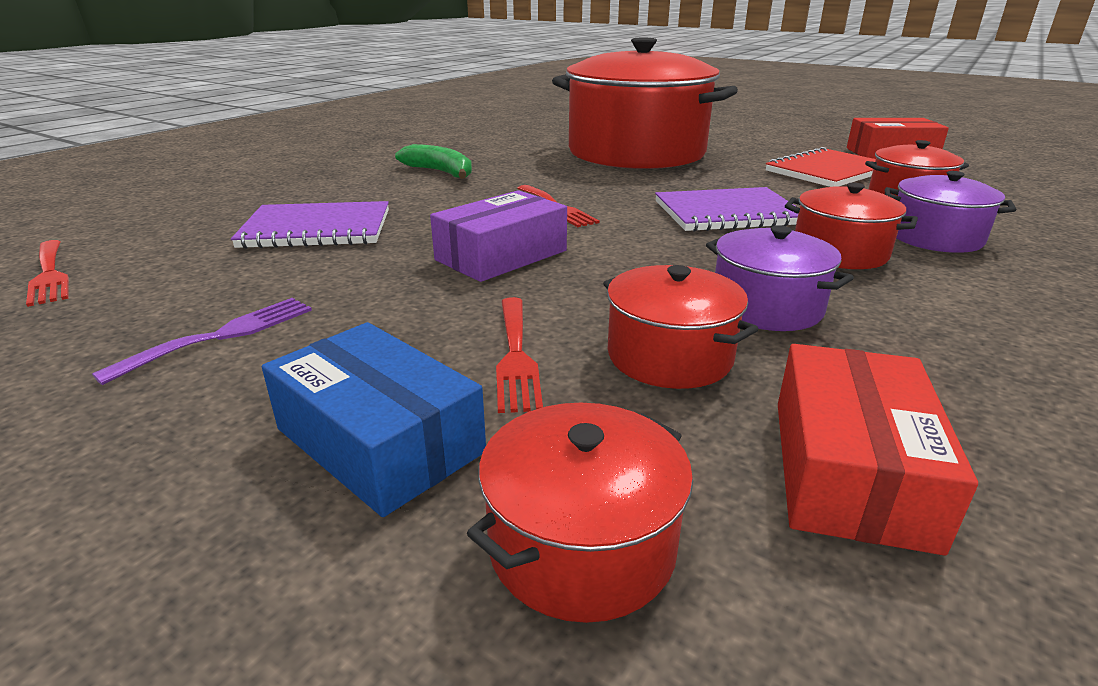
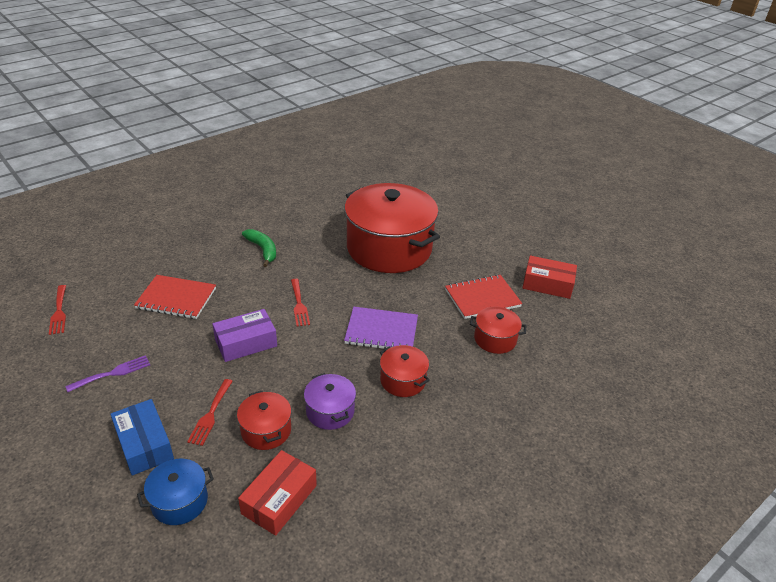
camera: 15 degrees right, 10 degrees up
purple notebook [231,201,389,249] -> red notebook [134,275,216,319]
red pot [467,403,693,623] -> blue pot [137,459,214,525]
purple pot [885,171,1016,253] -> none

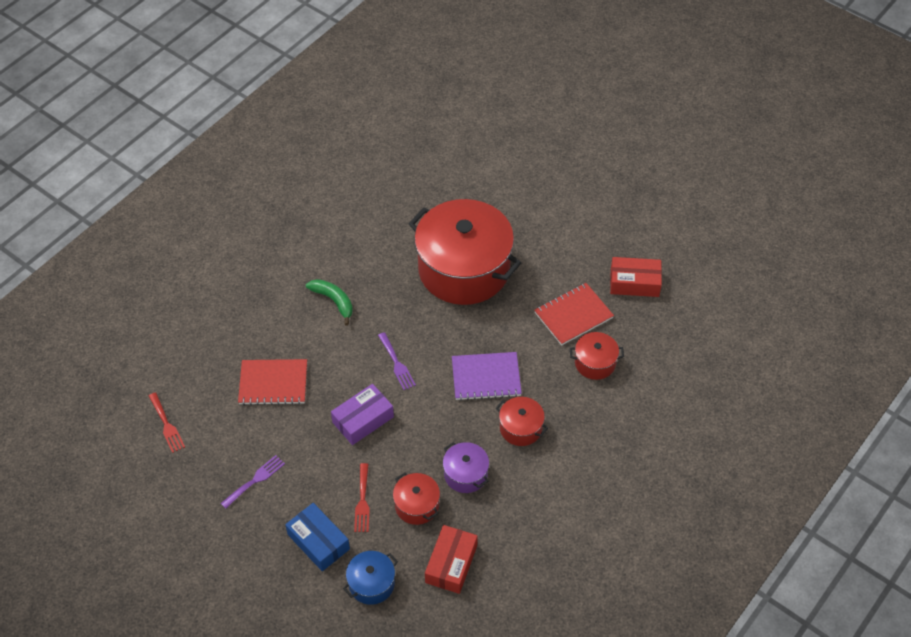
camera: 10 degrees left, 15 degrees up
red fork [291,279,310,326] -> purple fork [378,332,416,390]

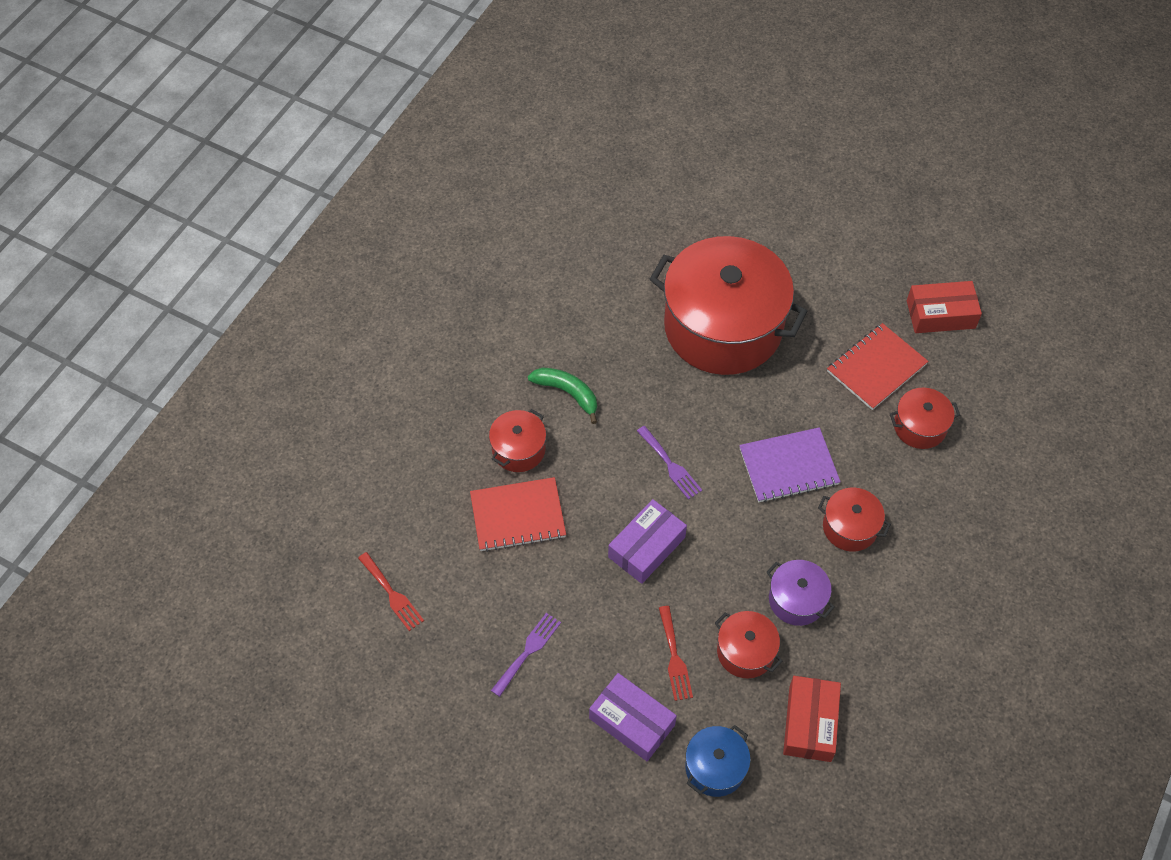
camera: 10 degrees left, 5 degrees up
blue box [285,503,350,571] -> purple box [589,673,677,761]
none -> red pot [489,409,546,472]

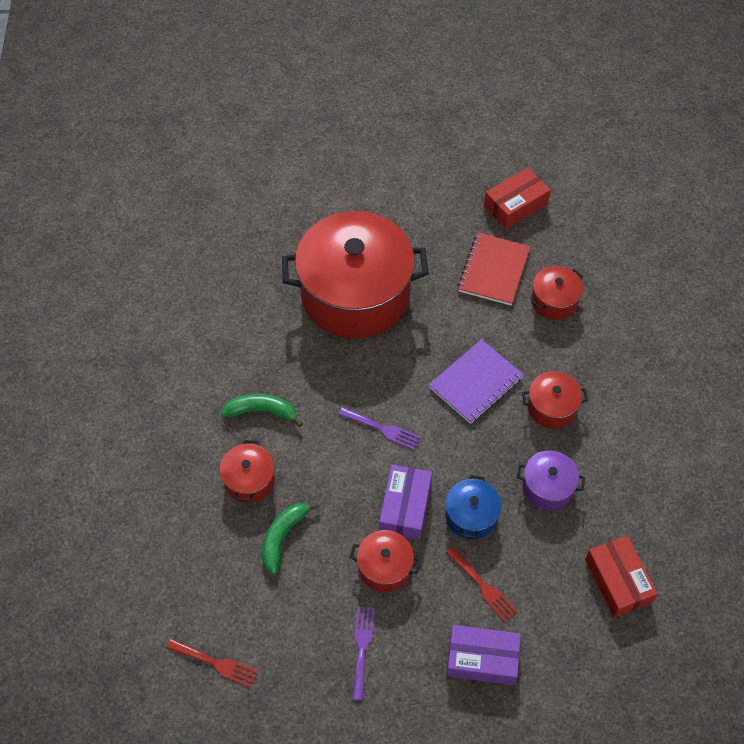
camera: 30 degrees left, 0 degrees up
red notebook [470,477,566,552] -> green banana [262,502,319,575]
blue pot [685,725,751,797] -> blue pot moved to [445,475,501,539]
red pot [715,611,782,678] -> red pot moved to [350,530,421,592]

